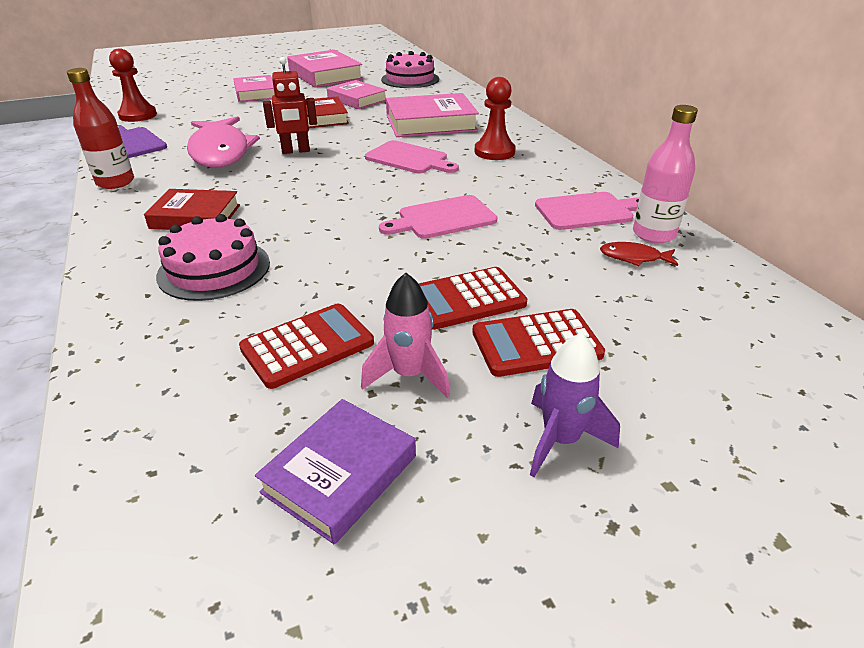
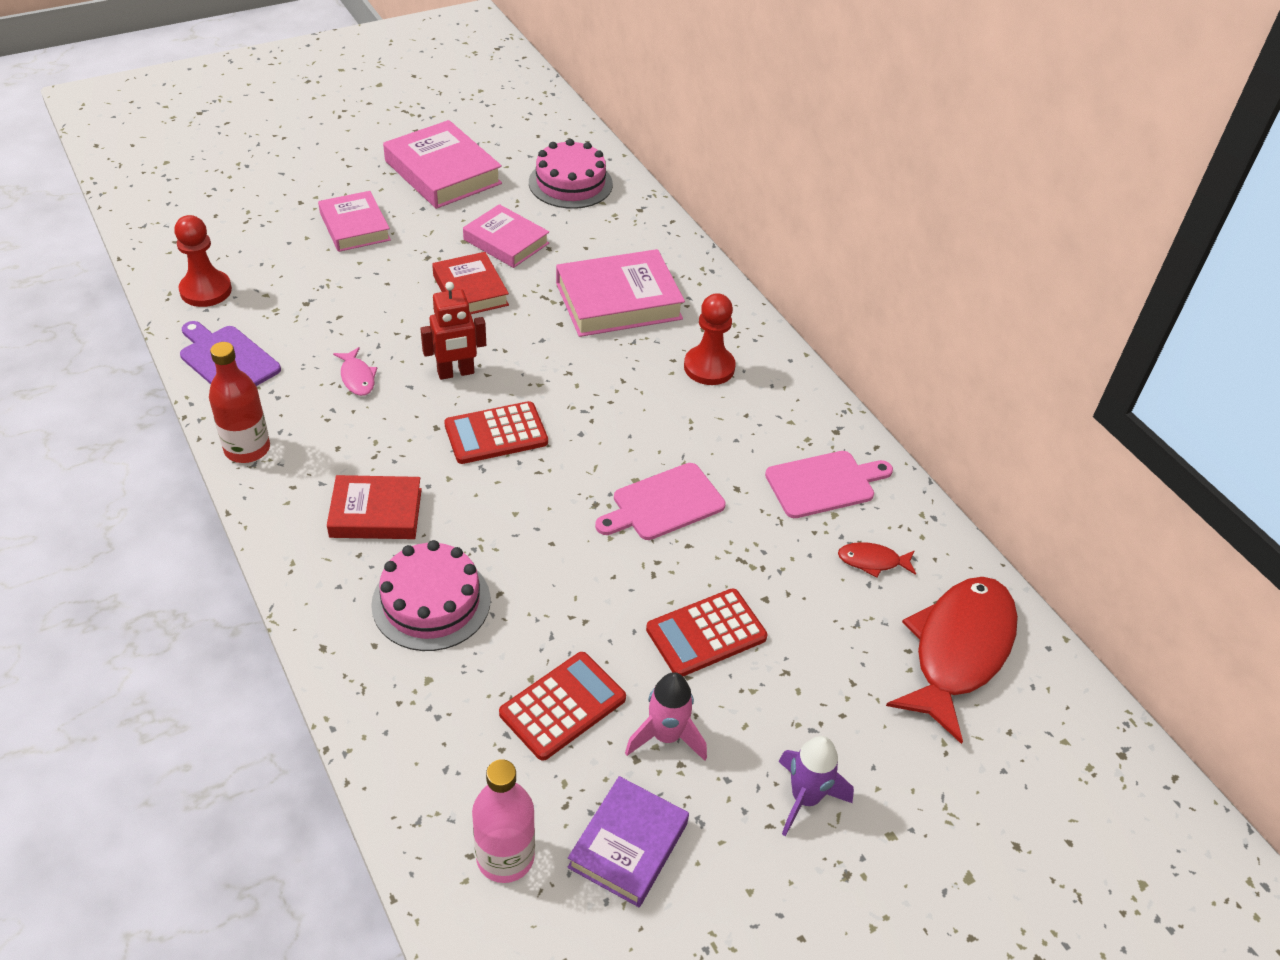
camera: 10 degrees left, 10 degrees up
pink fish [187,116,260,168] -> pink fish [333,347,377,396], size x0.41
pink cutting board [365,140,459,174] -> none
red calculator [472,309,605,377] -> red calculator moved to [444,401,548,464]
pink bottle [633,105,698,243] -> pink bottle moved to [472,759,535,883]
none -> red fish [886,577,1018,744]

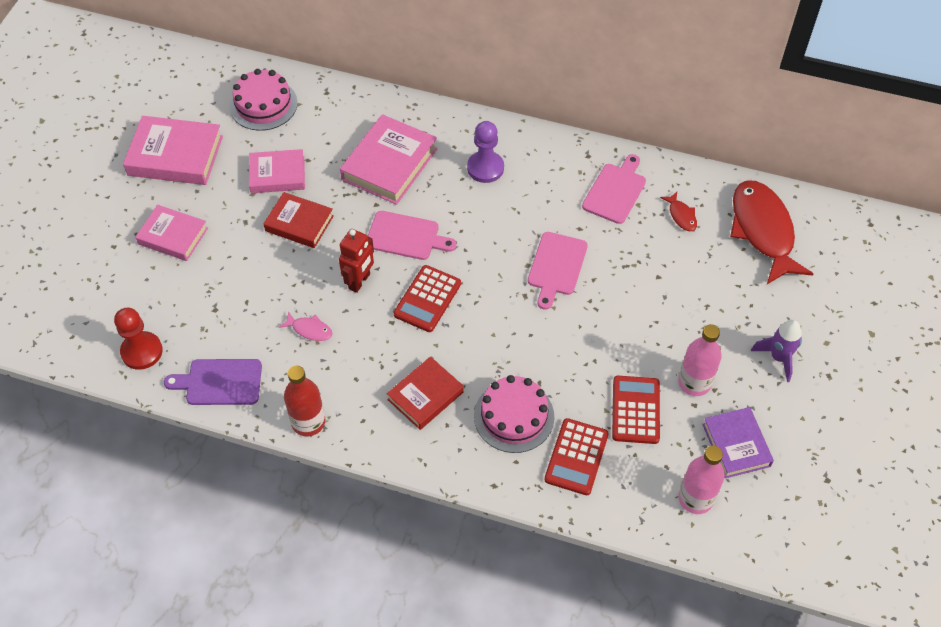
camera: 40 degrees left, 10 degrees up
pink rocket [625,672,707,761] -> pink bottle [678,324,722,396]
red calculator [646,588,768,676] -> red calculator moved to [544,418,609,495]
red pawn [684,293,736,385] -> purple pawn [467,121,504,183]
red fish [838,542,916,578] -> red fish turned 75 degrees counterclockwise [660,192,697,231]
none -> pink cutting board [368,211,456,260]

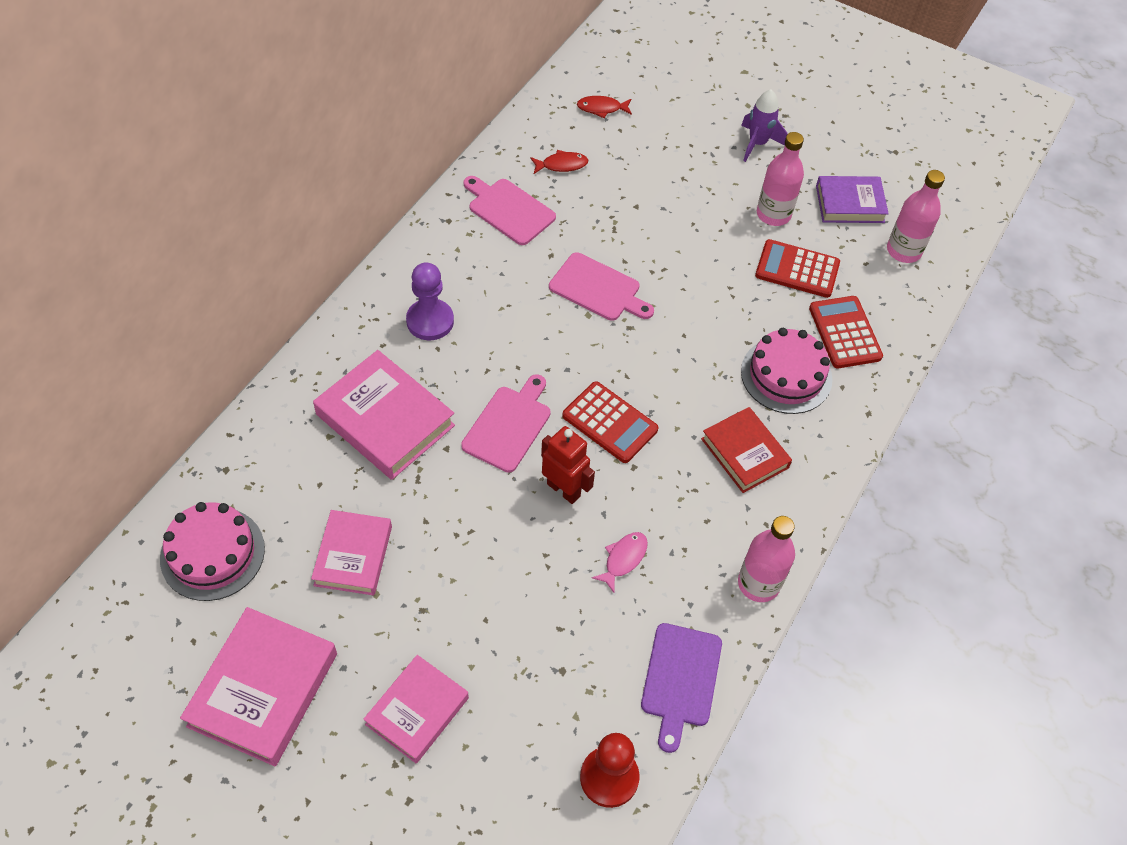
camera: 80 degrees left, 0 degrees up
red book [264,192,334,248] -> none
red bottle [284,366,325,436] -> pink bottle [738,516,795,602]
red calculator [544,418,609,495] -> red calculator turned 135 degrees counterclockwise [809,296,883,368]
red fish [730,180,813,284] -> red fish [577,96,632,118], size x0.41

